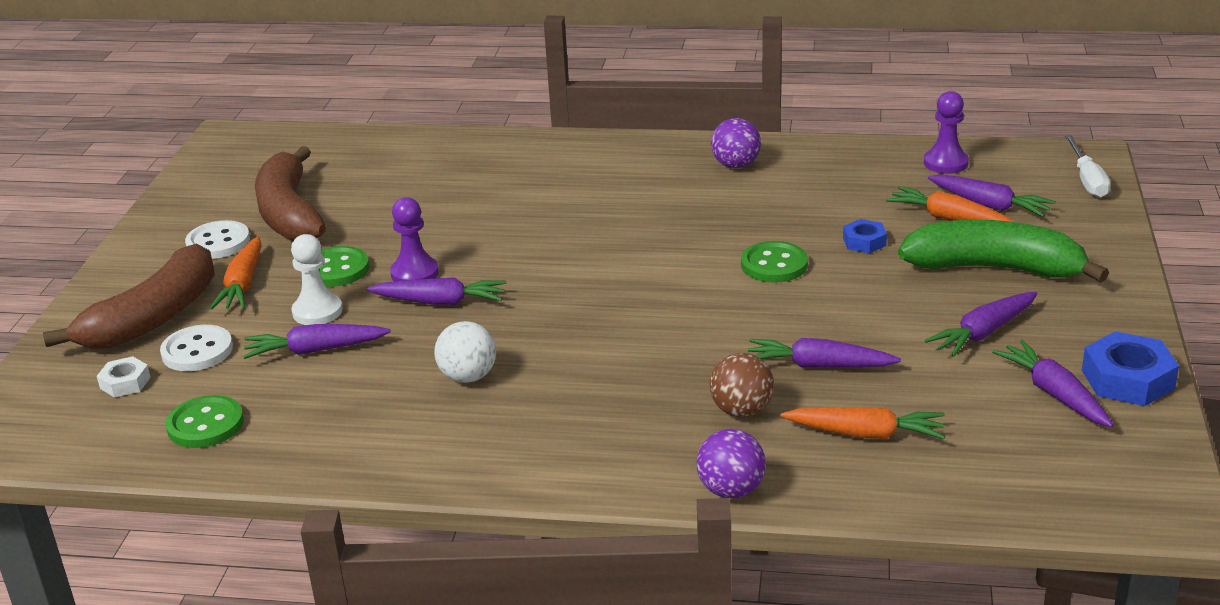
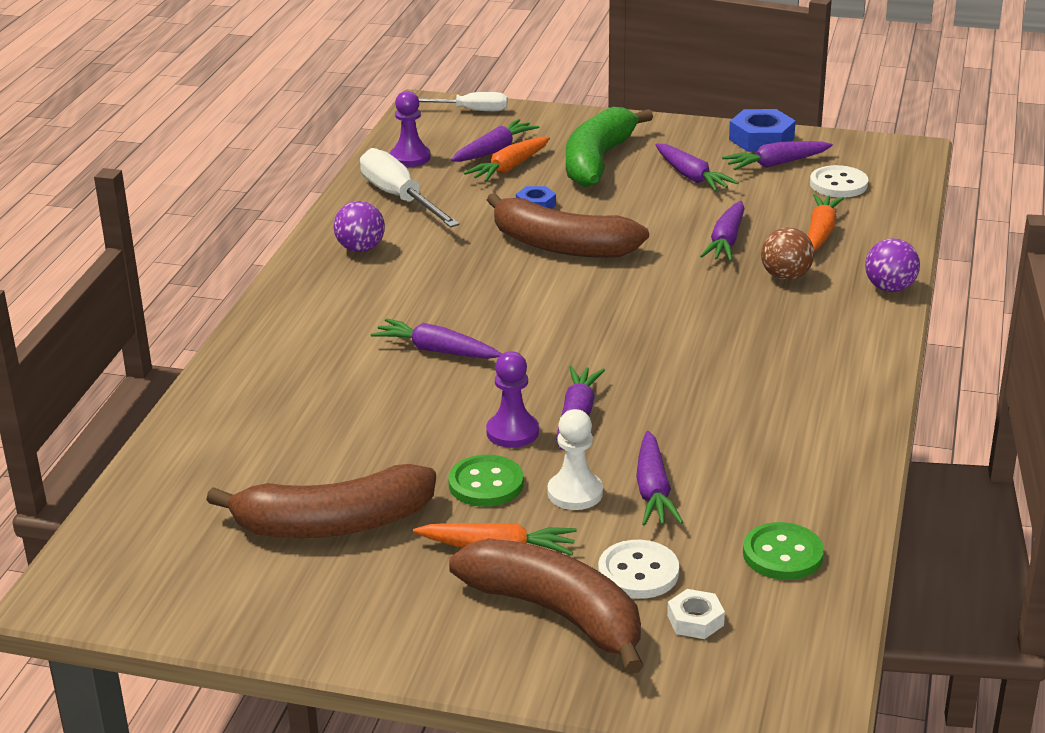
camera: 85 degrees left, 0 degrees up
white button [185,220,250,259] -> white button moved to [810,165,868,197]
white ball [434,321,496,383] -> none
green button [741,241,808,283] -> brown banana [487,193,649,258]
none -> white screwdriver [360,148,460,228]
none -> purple carrot [371,318,502,359]

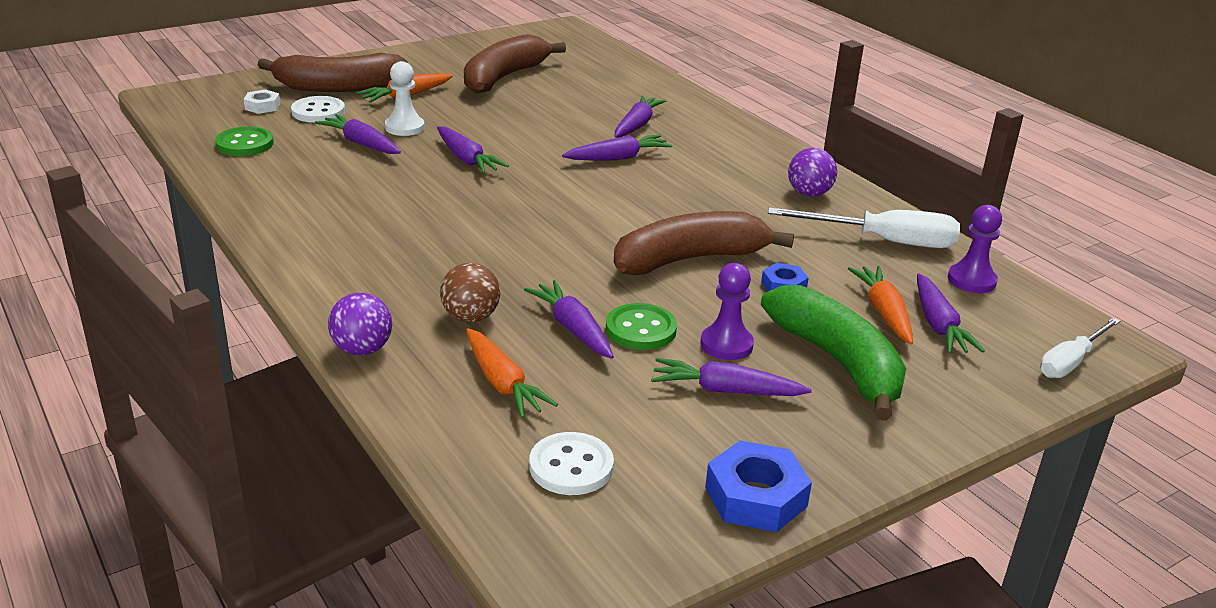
camera: 130 degrees right, 0 degrees up
green button [448,455,524,507] -> green button moved to [606,303,677,350]
purple pawn [486,351,539,448] -> purple pawn moved to [700,263,754,360]
purple carrot [722,141,833,170] -> purple carrot moved to [615,95,666,138]

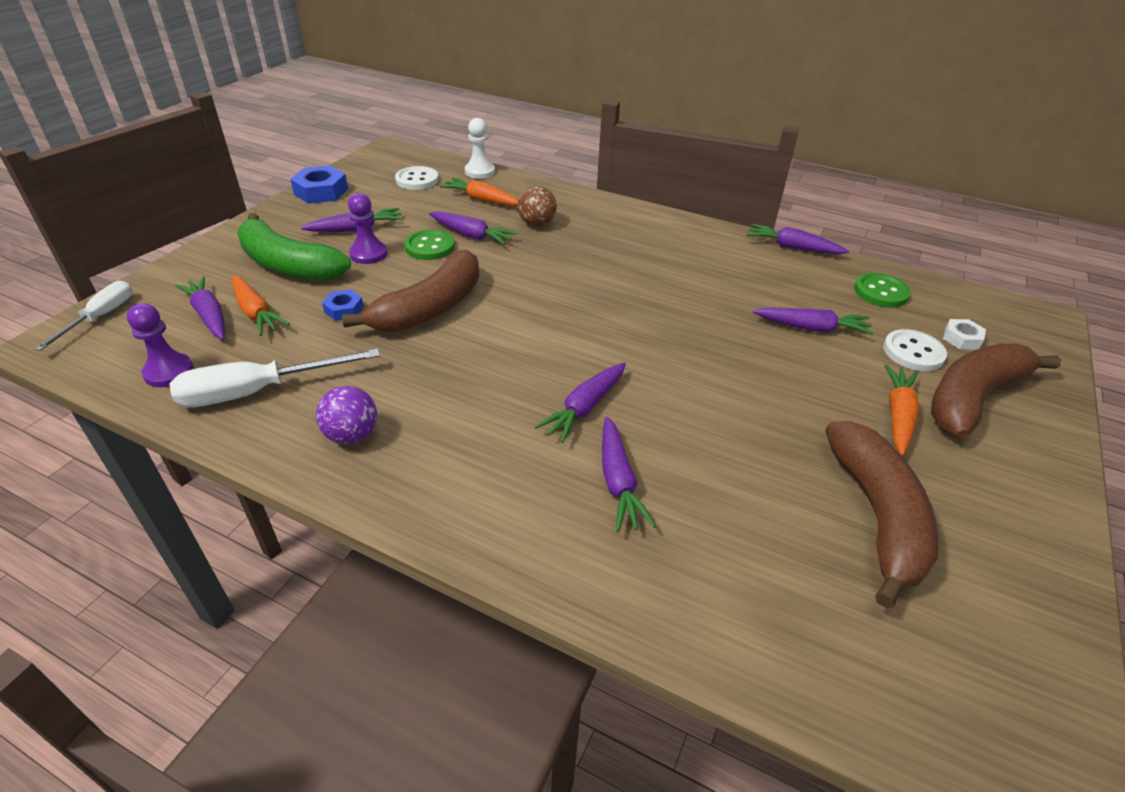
camera: 150 degrees right, 10 degrees up
purple ball [328,293,392,355] -> none
white pawn [385,61,425,136] -> white pawn moved to [465,118,495,179]
purple carrot [437,126,509,174] -> purple carrot moved to [746,224,849,254]

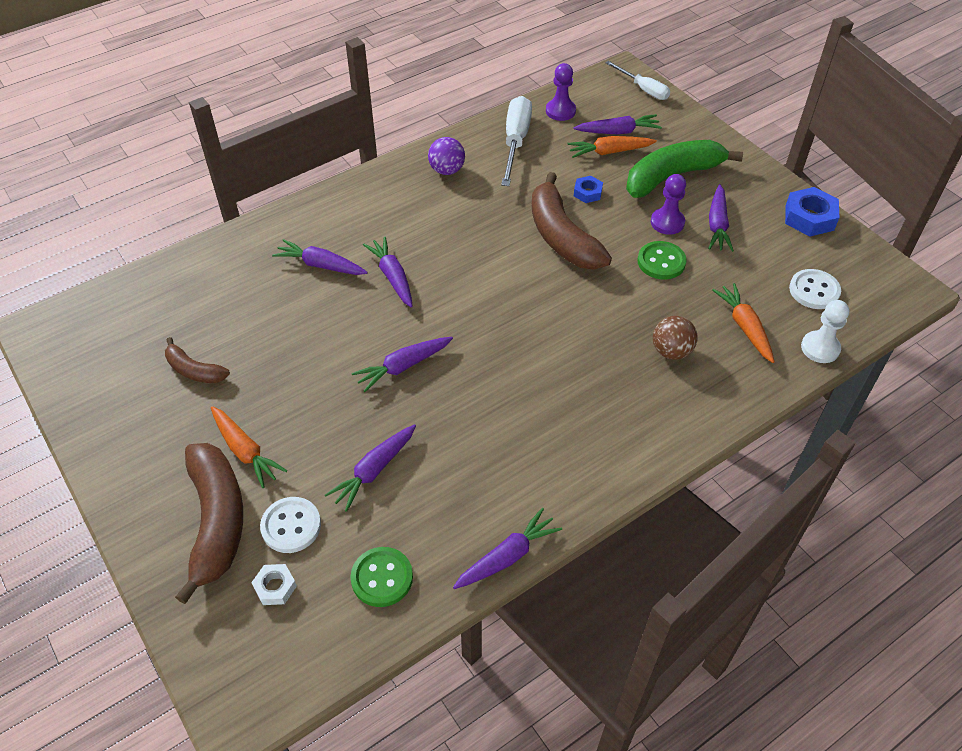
camera: 120 degrees right, 10 degrees up
purple carrot [429,211,517,245] -> purple carrot moved to [352,337,453,392]
orange carrot [440,177,518,206] -> orange carrot turned 75 degrees counterclockwise [712,283,774,363]
brown banana [825,421,939,608] -> brown banana [165,337,230,383], size x0.53

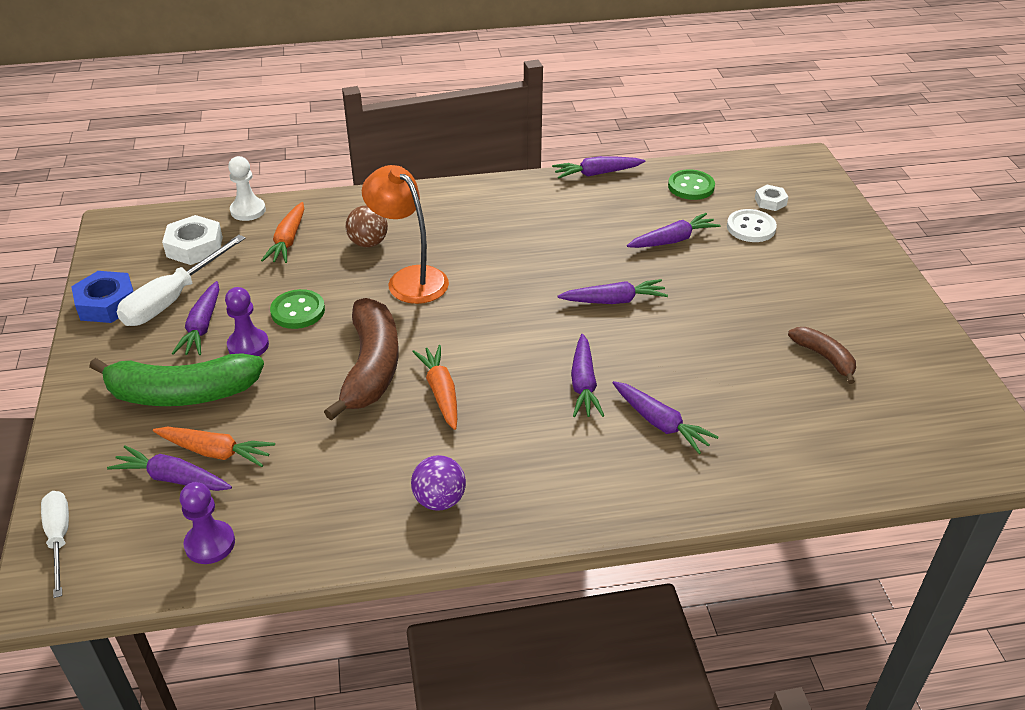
camera: 155 degrees left, 10 degrees down
brown banana [175,443,243,604] -> none
orange carrot [211,406,287,488] -> orange carrot moved to [412,345,457,430]
white screwdriver [501,96,532,186] -> white screwdriver moved to [117,235,245,326]
blue nut [574,176,603,203] -> none
purple carrot [708,184,734,252] -> purple carrot turned 150 degrees clockwise [172,281,219,355]
white button [789,269,841,309] -> white nut [162,215,223,265]
none -> orange lamp [362,165,449,304]

